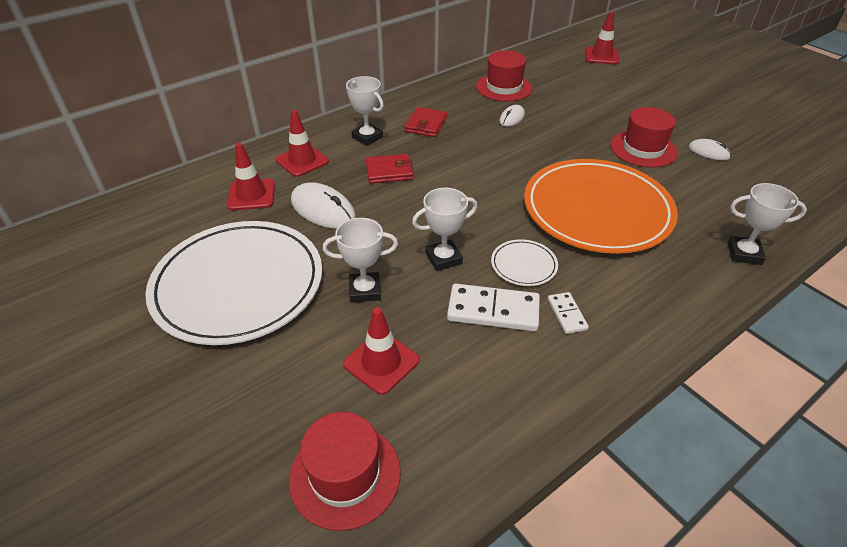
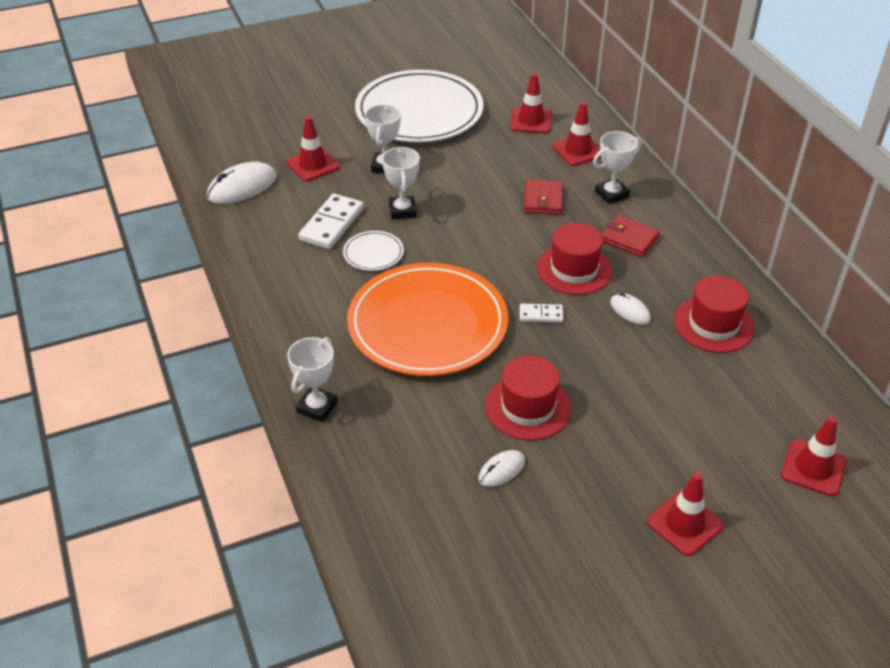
camera: 105 degrees right, 0 degrees up
red hat [289,412,401,531] -> red hat moved to [537,223,612,295]
white mouse [291,182,356,229] -> white mouse moved to [207,162,277,204]
white domino [548,292,589,334] -> white domino moved to [519,304,563,322]
none -> red traffic cone [647,473,724,556]

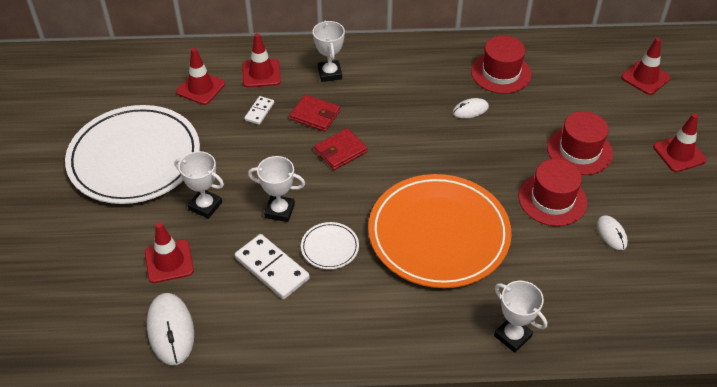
camera: 70 degrees left, 5 degrees up
white domino [519,304,563,322] -> white domino moved to [244,96,274,125]
red hat [537,223,612,295] -> red hat moved to [547,111,613,175]
red wallet [601,215,660,257] -> red wallet moved to [314,128,368,170]

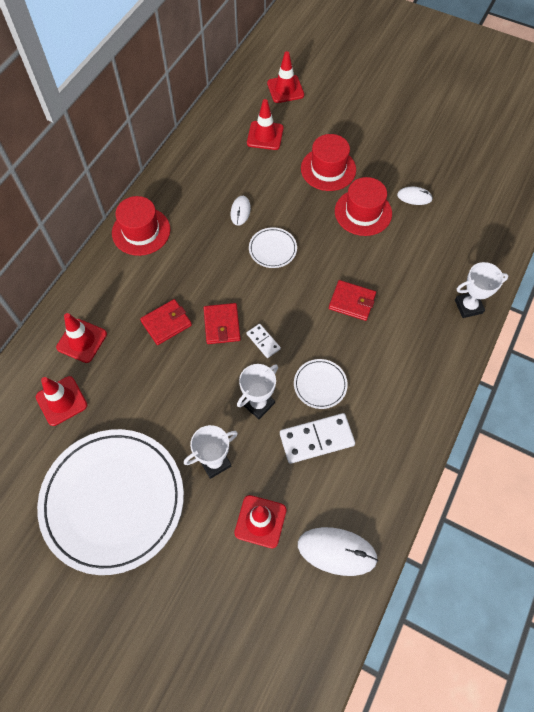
camera: 60 degrees left, 15 degrees up
white domino [244,96,274,125] -> white domino moved to [247,324,281,358]
white trophy [313,21,345,82] -> none
orange plate [368,174,512,288] -> red wallet [329,280,376,321]
red hat [471,35,532,94] -> red hat moved to [112,196,170,256]
red traffic cone [653,114,707,172] -> red traffic cone moved to [247,99,284,150]
none -> white plate [249,227,297,268]

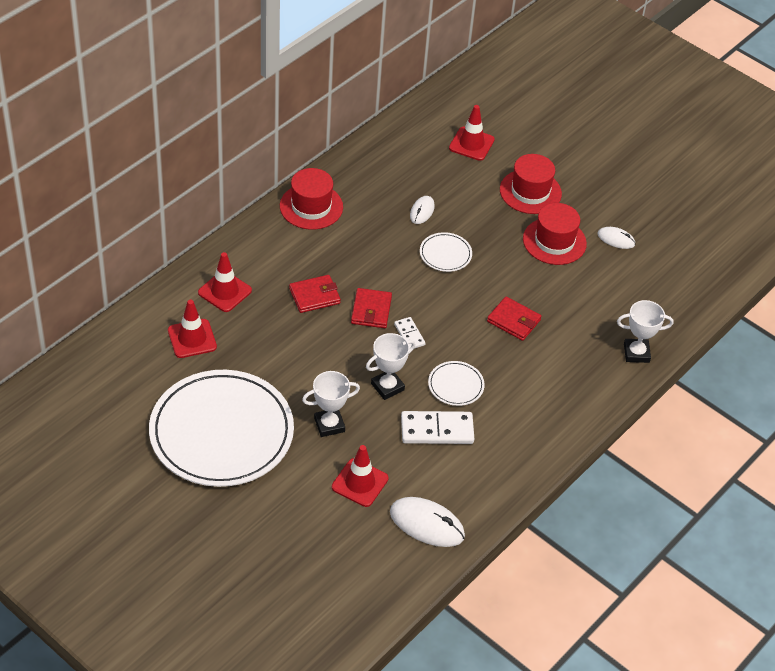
camera: 10 degrees right, 15 degrees down
red traffic cone [267,51,304,103] -> none

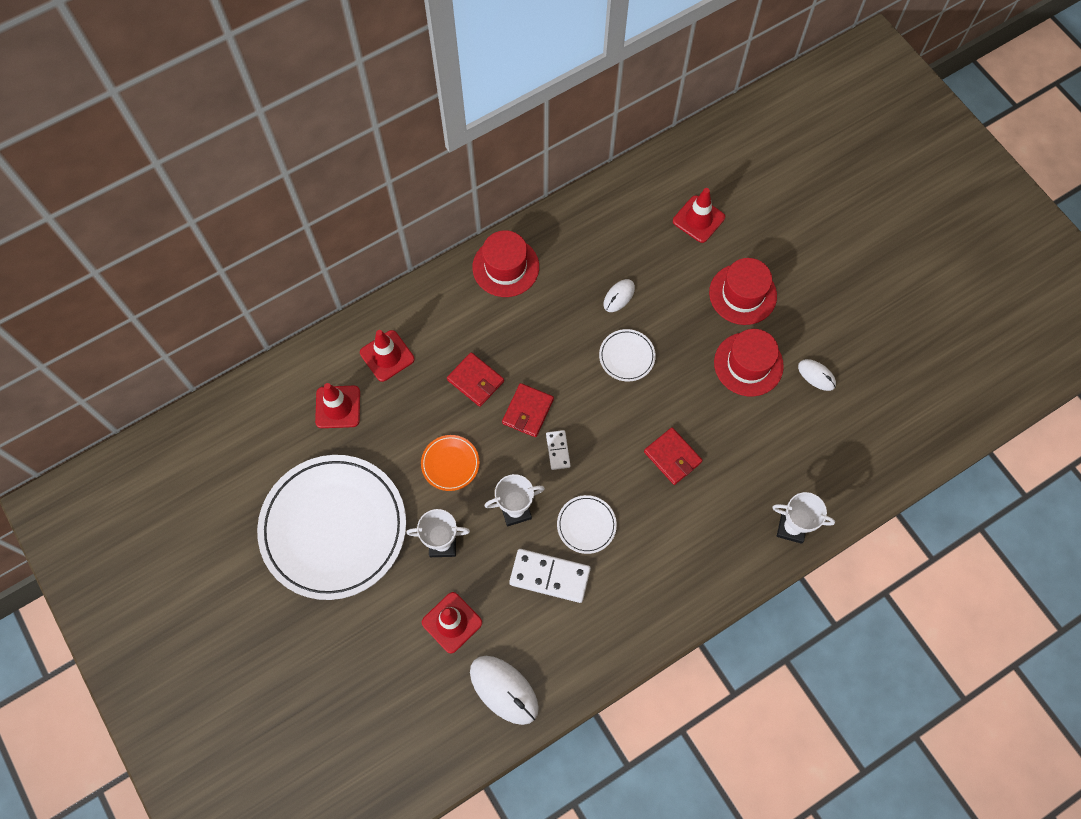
camera: 20 degrees right, 20 degrees up
red wallet [289,275,341,313] -> red wallet turned 45 degrees clockwise [447,352,504,407]
none -> orange plate [421,435,480,491]

